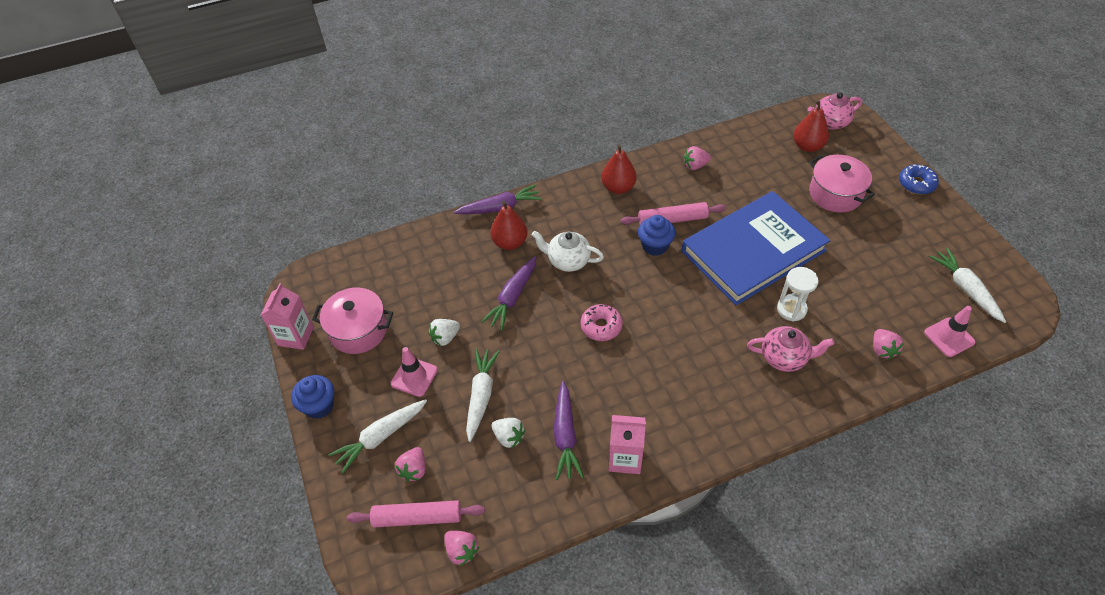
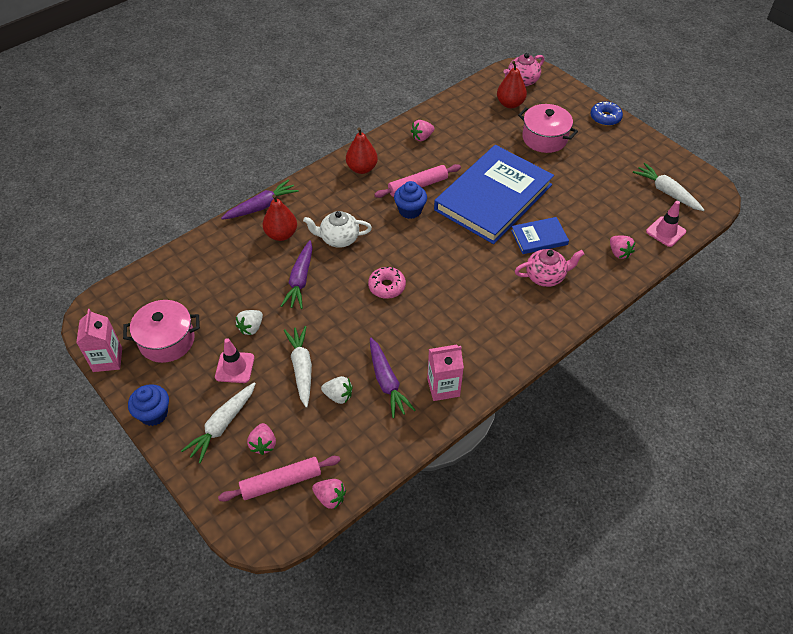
camera: 20 degrees left, 0 degrees up
white hourglass [777,267,818,322] -> blue book [511,217,569,254]

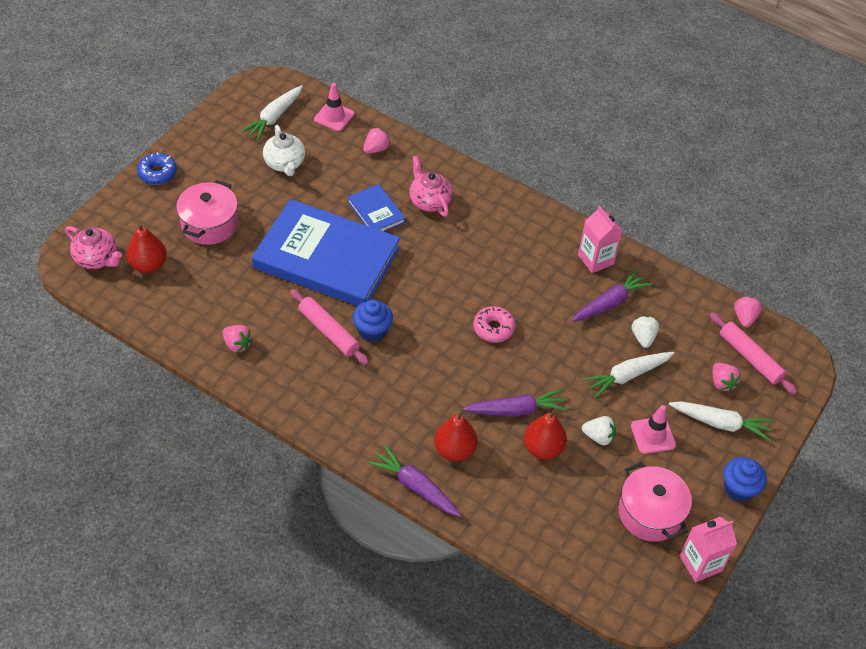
camera: 110 degrees left, 0 degrees up
pink strawberry [247,423,276,455] -> pink strawberry turned 90 degrees clockwise [713,363,741,392]
white teapot [303,211,372,248] -> white teapot moved to [263,125,305,176]
red pear [346,127,378,174] -> red pear moved to [524,408,567,459]

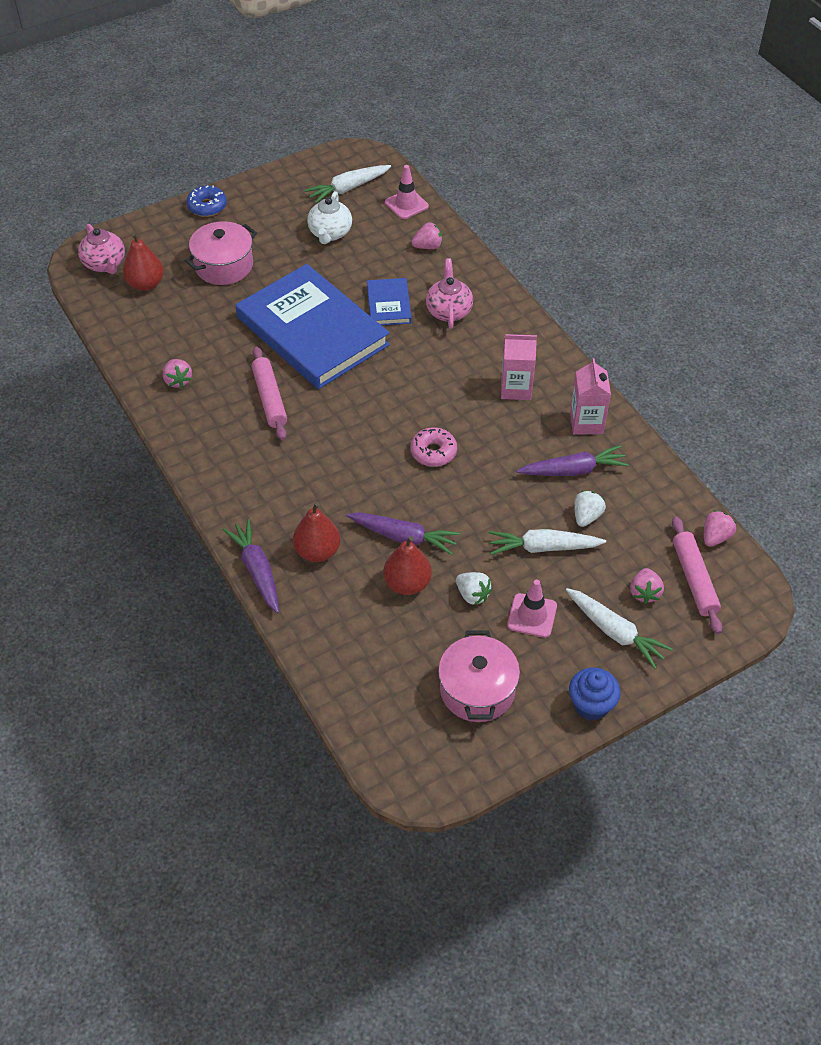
camera: 30 degrees right, 0 degrees up
blue cupcake [353,299,393,342] -> none
pink carton [680,517,737,582] -> pink carton moved to [501,334,537,400]

